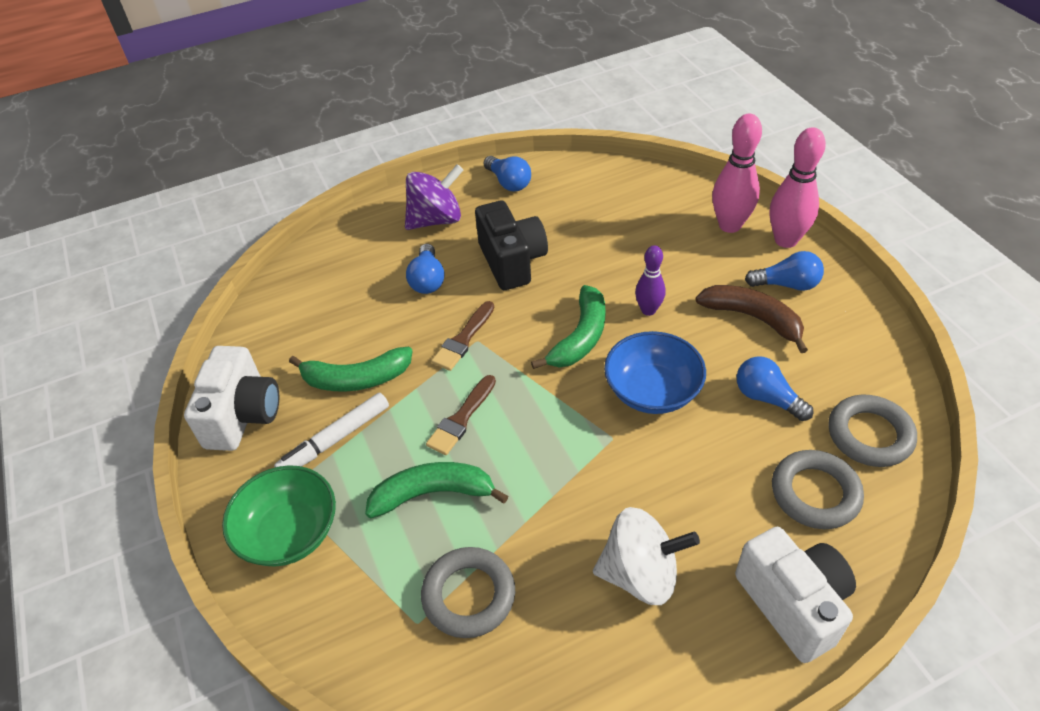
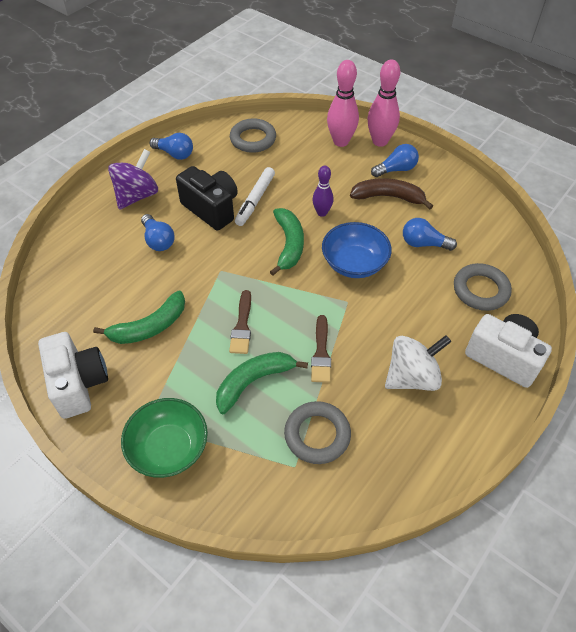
camera: 30 degrees left, 5 degrees up
white marker [274,392,389,467] -> white marker moved to [235,167,275,226]
brown brush [431,301,495,371] -> brown brush moved to [311,315,331,383]
grey ring [828,395,917,467] -> grey ring moved to [230,118,276,153]

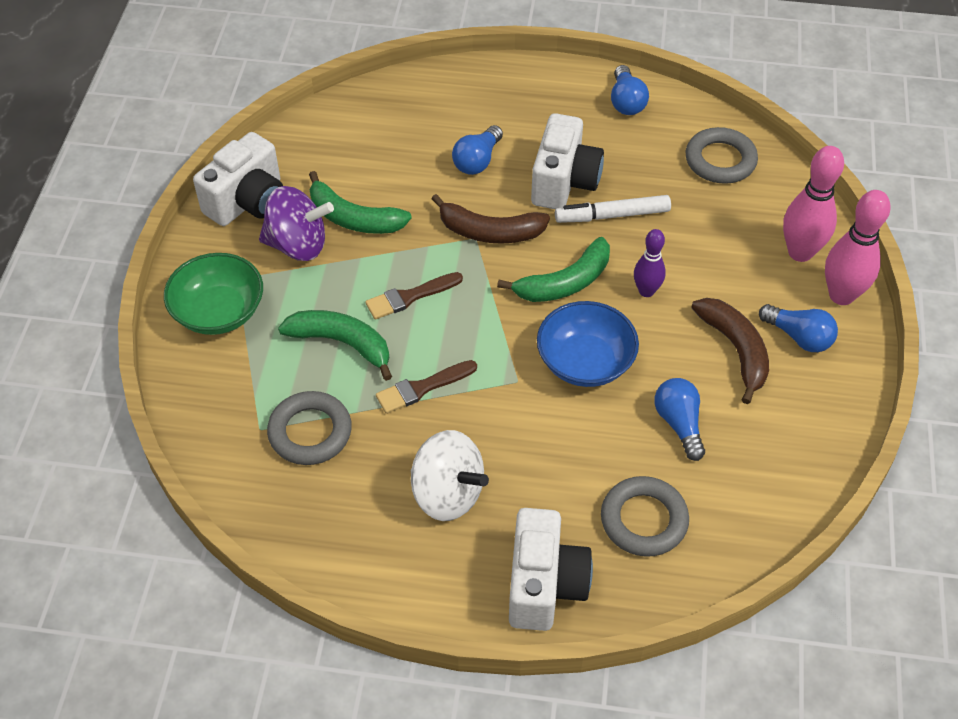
camera: 60 degrees right, 0 degrees up
purple spinning top [108,149,158,210] -> purple spinning top moved to [259,186,334,261]
black camera [176,166,238,230] -> white camera [531,113,604,209]
none -> brown banana [431,194,550,244]

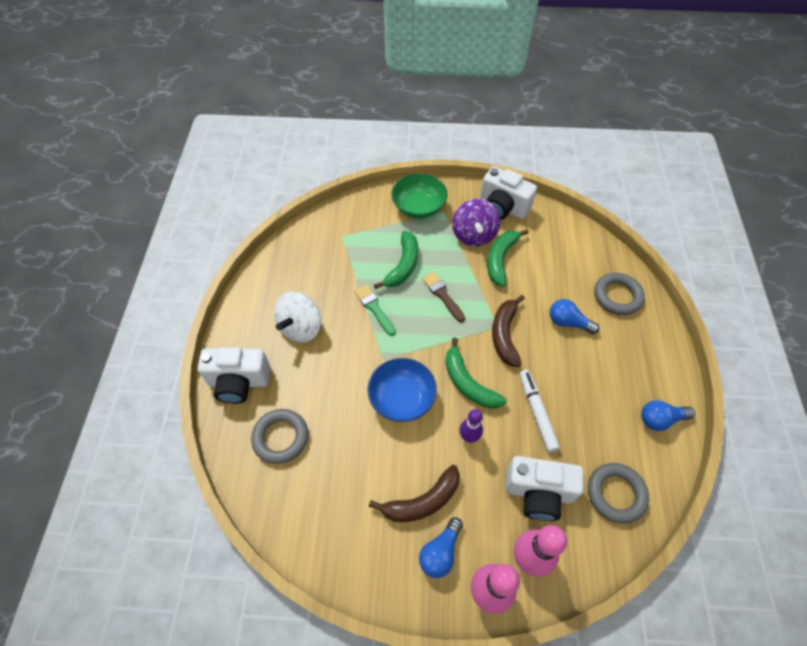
camera: 85 degrees right, 5 degrees up
grey ring [267,391,352,465] -> grey ring moved to [594,273,645,315]
brown brush [376,360,477,414] -> green brush [354,284,396,336]
white camera [531,113,604,209] -> white camera moved to [505,456,583,521]
blue light bulb [654,378,705,461] -> none

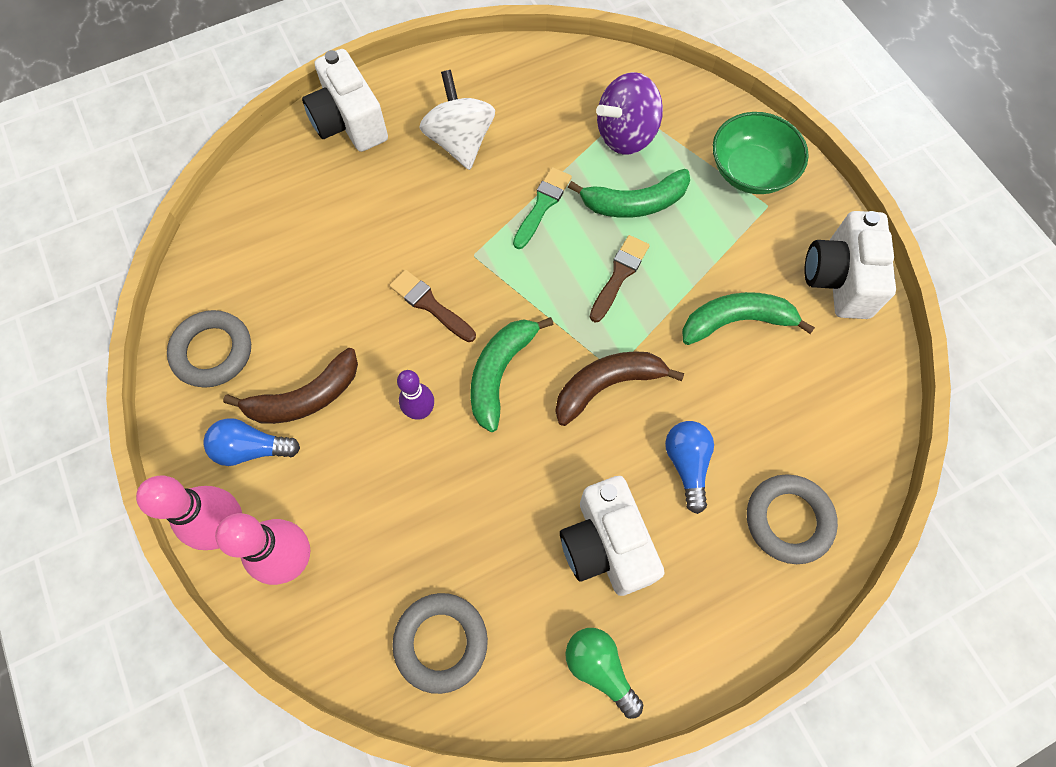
camera: 60 degrees right, 10 degrees up
grey ring [251,409,308,464] -> grey ring moved to [167,310,251,388]
white spinning top [274,291,321,343] -> white spinning top turned 75 degrees clockwise [419,70,495,170]
blue bowl [367,358,437,422] -> brown brush [389,270,476,342]
brown banana [369,465,460,522] -> brown banana turned 60 degrees counterclockwise [223,348,358,424]
purple spinning top [452,199,500,247] -> purple spinning top moved to [596,72,663,155]
white camera [505,456,583,521] -> white camera moved to [560,476,664,596]
white marker [519,369,560,452] -> none
blue light bulb [641,400,695,431] -> green light bulb [565,628,644,719]

